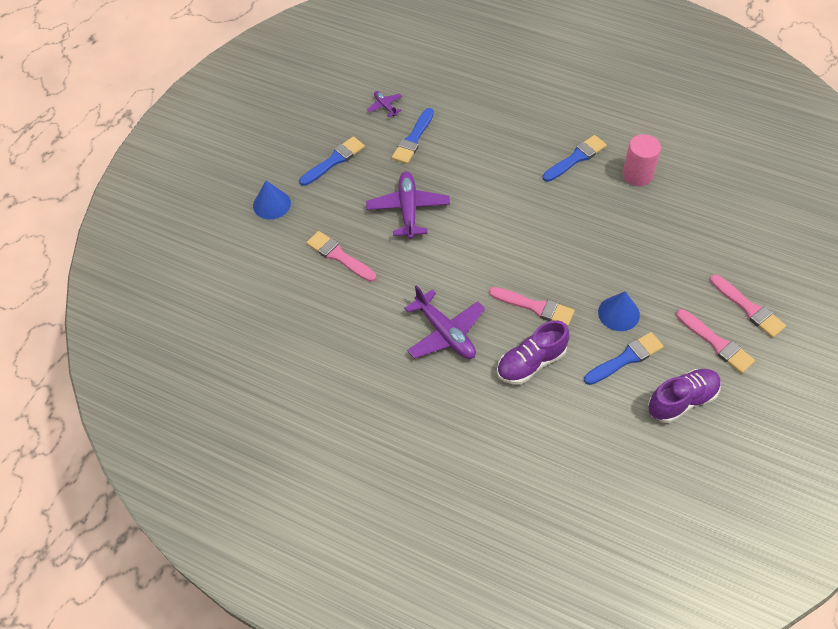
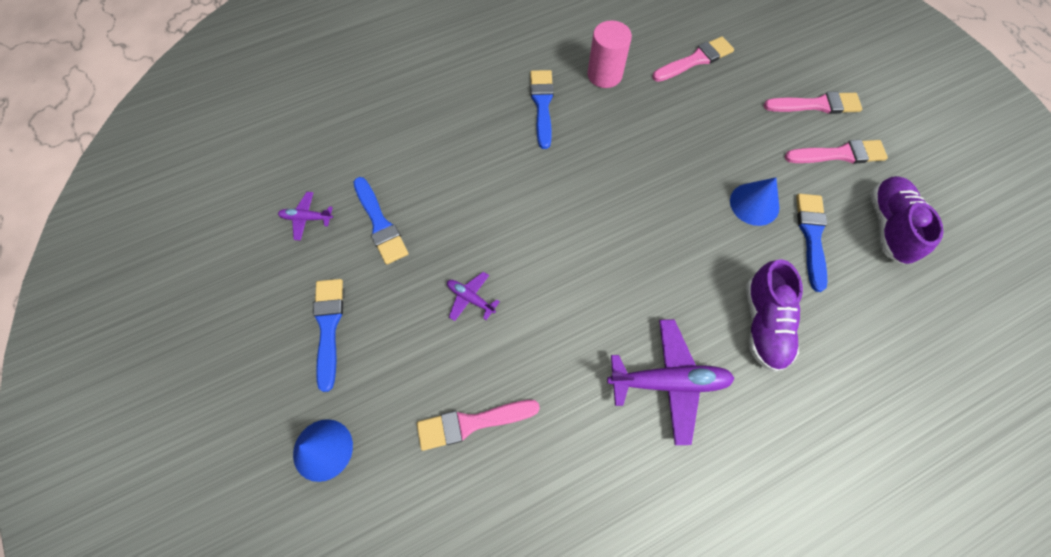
camera: 55 degrees left, 10 degrees up
purple plane [366,171,450,239] -> purple plane [447,272,500,321], size x0.51
pink brush [489,287,575,326] -> pink brush moved to [652,36,734,82]

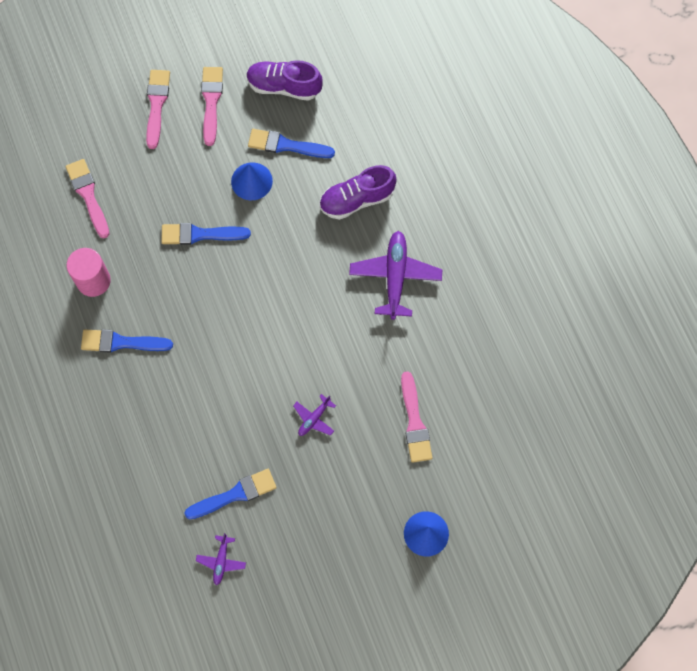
camera: 85 degrees left, 5 degrees up
blue brush [313,279,343,392] -> blue brush moved to [161,223,251,245]
purple shoe [746,259,803,372] -> purple shoe turned 150 degrees clockwise [319,165,397,220]

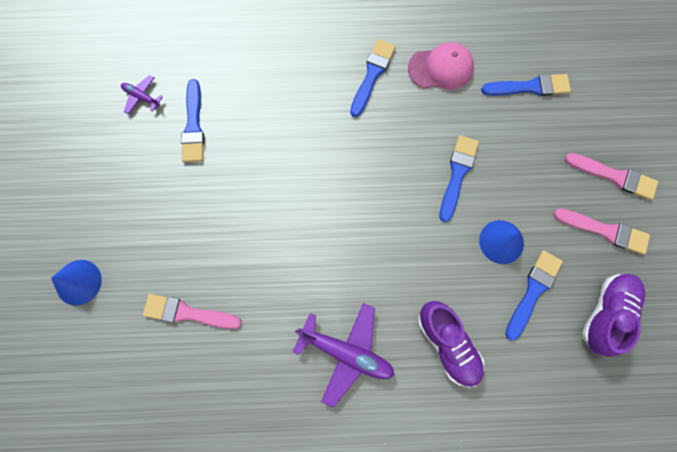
camera: 110 degrees right, 5 degrees up
pink brush [66,159,109,238] -> blue brush [481,74,571,96]
pink cylinder [67,248,111,297] -> pink cap [408,42,474,89]
purple plane [293,394,336,436] -> none
purple shoe [319,165,397,220] -> purple shoe turned 150 degrees clockwise [418,301,484,388]

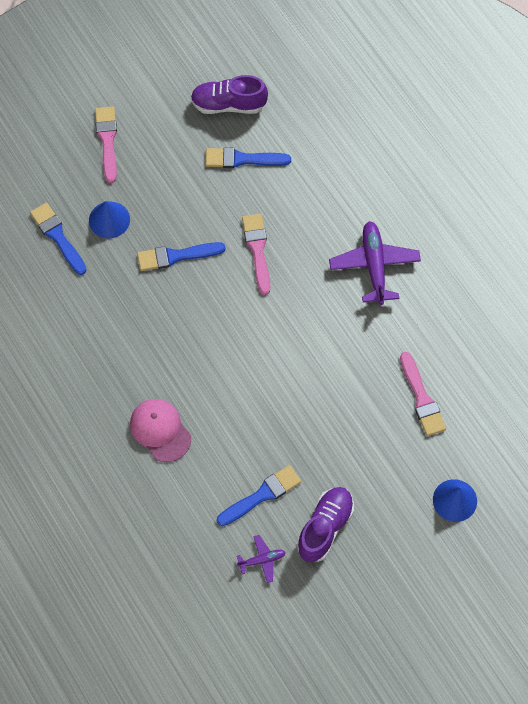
camera: 120 degrees left, 10 degrees down
purple plane [121,75,163,114] -> purple plane turned 105 degrees counterclockwise [237,535,286,583]
blue brush [350,39,396,117] -> none
pink cap [408,42,474,89] -> pink cap moved to [130,399,191,462]
purple shoe [418,301,484,388] -> purple shoe moved to [297,487,354,562]
blue cone [479,220,524,264] -> blue cone moved to [89,201,130,238]
pink brush [553,208,650,255] -> pink brush moved to [242,214,270,295]

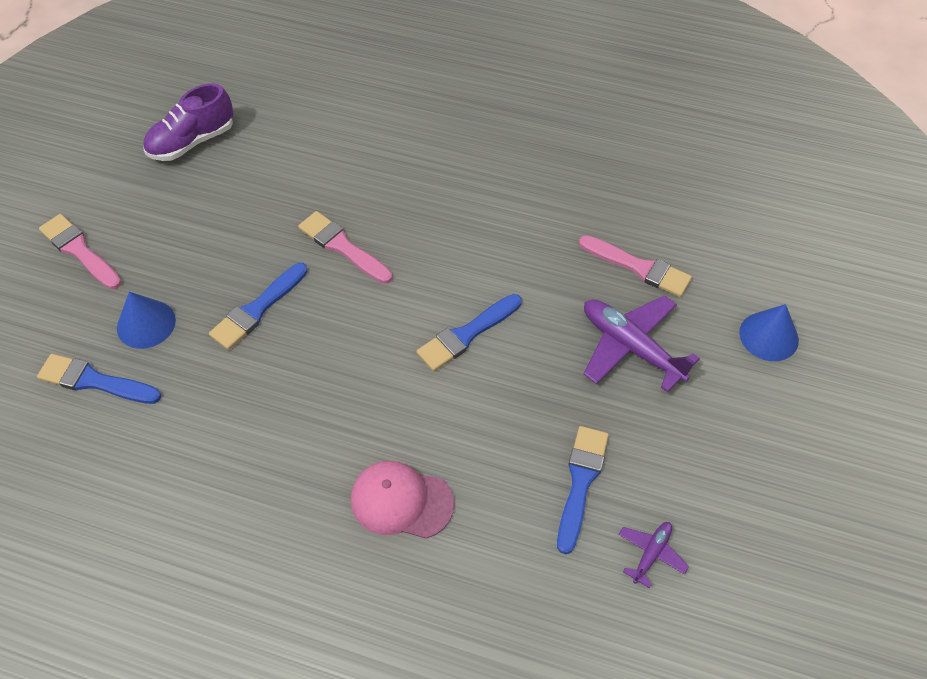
camera: 40 degrees left, 10 degrees down
blue brush [205,147,291,168] -> blue brush moved to [416,294,522,371]
purple shoe [297,487,354,562] -> none
purple plane [329,221,421,305] -> purple plane moved to [584,295,700,393]

